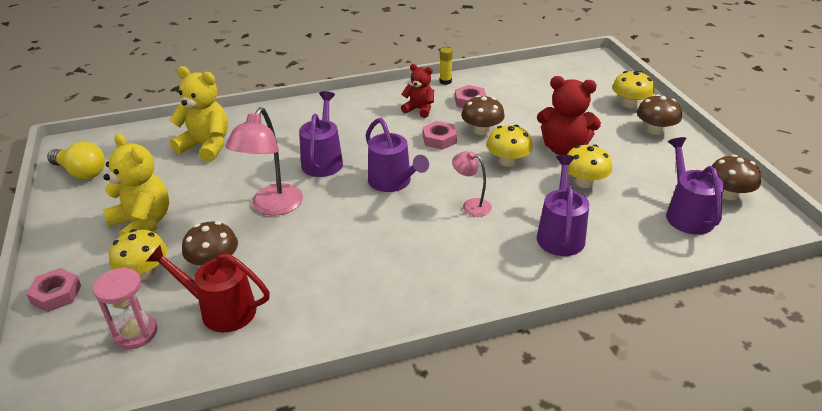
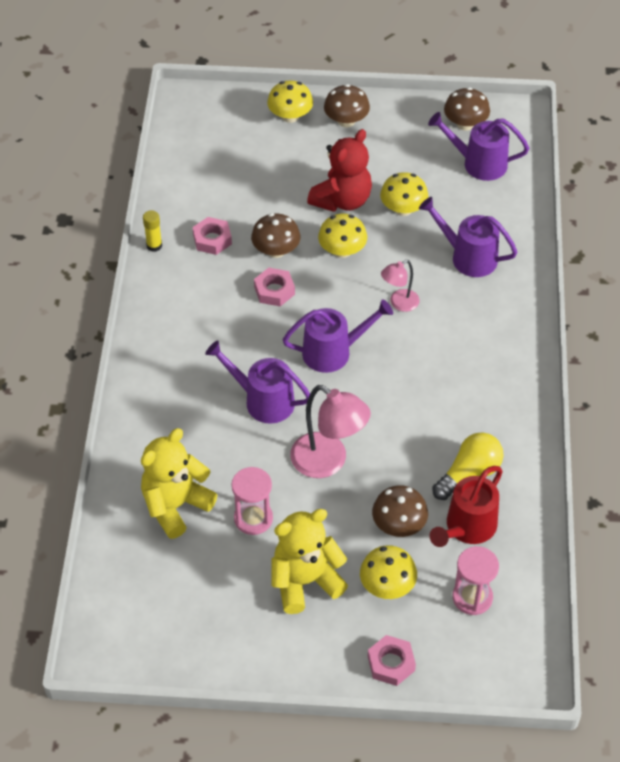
camera: 70 degrees left, 15 degrees up
yellow light bulb [47,142,105,179] -> yellow light bulb moved to [432,432,503,500]
red teddy bear [401,64,434,118] -> none
none -> pink hourglass [231,467,273,535]

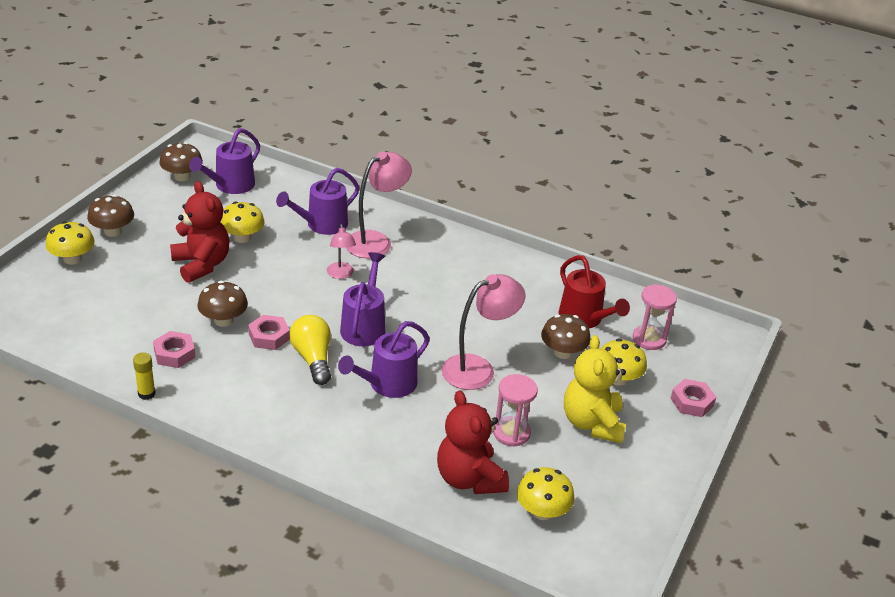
camera: 70 degrees left, 15 degrees down
yellow teddy bear [141,428,217,539] -> red teddy bear [437,390,509,494]
yellow mushroom [318,214,367,258] -> yellow mushroom moved to [517,467,575,520]
yellow light bulb [432,432,503,500] -> yellow light bulb moved to [289,315,331,385]
none -> pink lamp [346,151,412,258]

